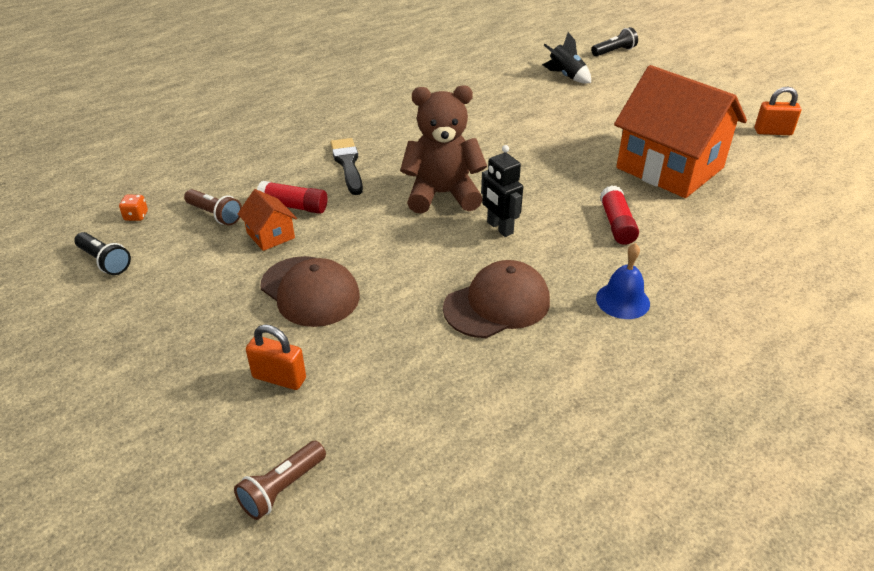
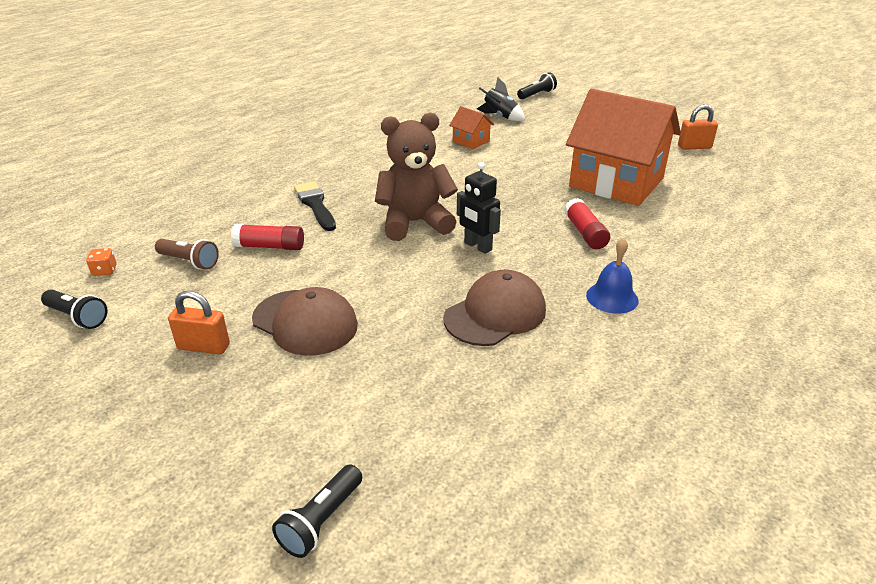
camera: 10 degrees left, 5 degrees down
brown flashlight [234,441,326,520] -> black flashlight [272,464,362,558]
orange house [238,189,297,251] -> orange house moved to [449,106,494,149]
orange padlock [246,325,306,390] -> orange padlock moved to [168,291,230,354]

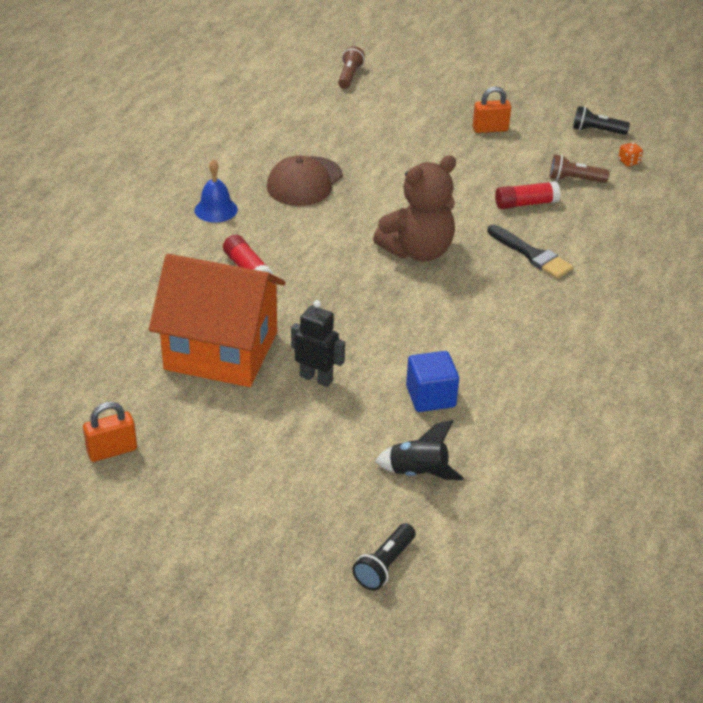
camera: 160 degrees right, 5 degrees up
brown cap [252,287,358,356] -> none
black flashlight [272,464,362,558] -> brown flashlight [338,46,365,89]
orange house [449,106,494,149] -> blue cube [406,351,459,412]
black robot [457,162,501,254] -> black robot moved to [291,300,345,387]

